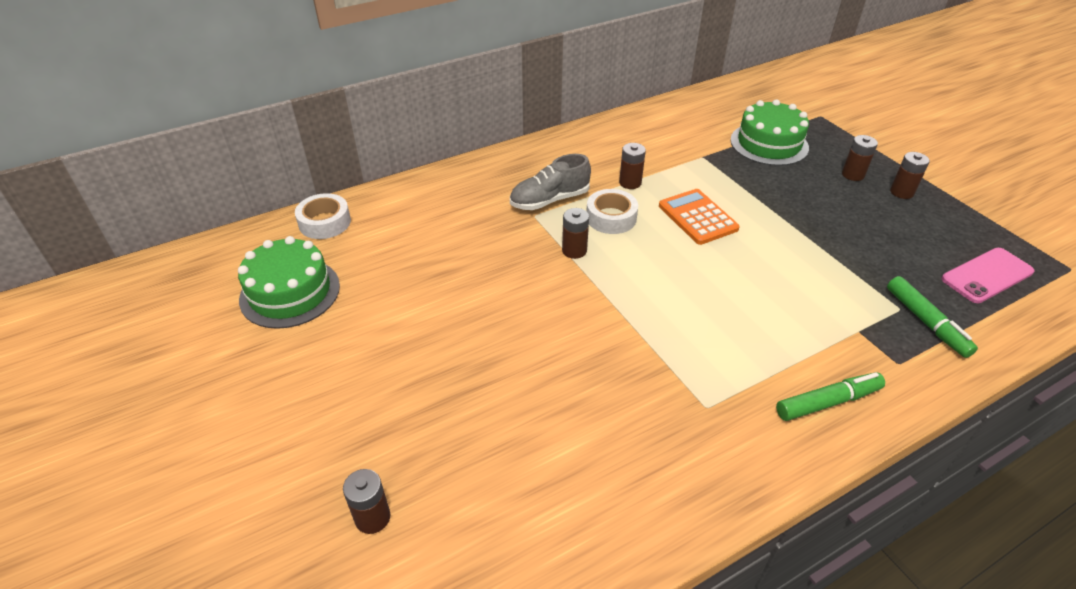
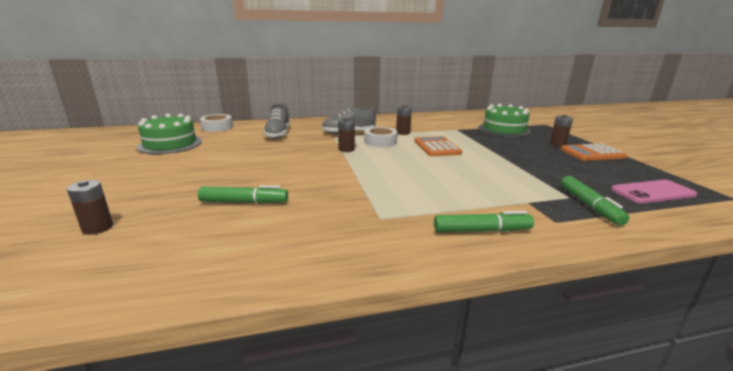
camera: 15 degrees right, 20 degrees down
brown battery [890,152,930,199] -> orange calculator [561,143,627,161]
none -> green marker [198,185,288,204]
none -> grey shoe [263,104,290,139]

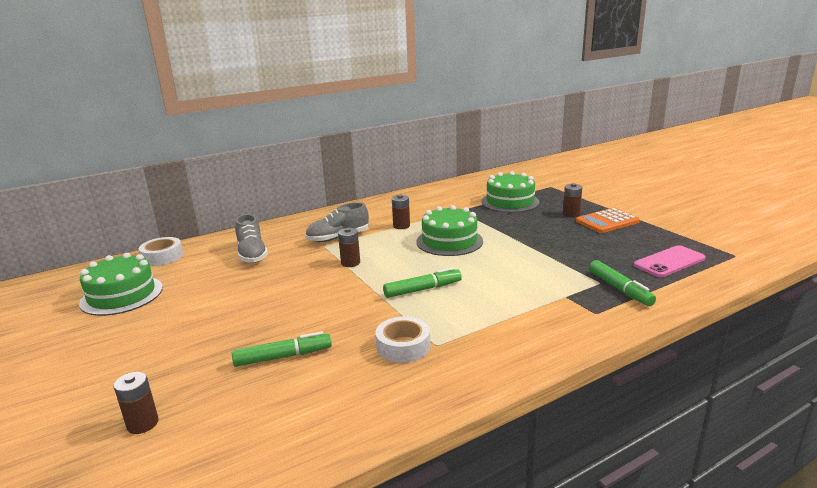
camera: 15 degrees left, 0 degrees up
white tape [364,127,397,147] -> white tape moved to [376,316,430,363]
orange calculator [414,136,462,156] -> green cake [416,205,483,256]
green marker [434,211,534,232] -> green marker moved to [383,267,462,298]

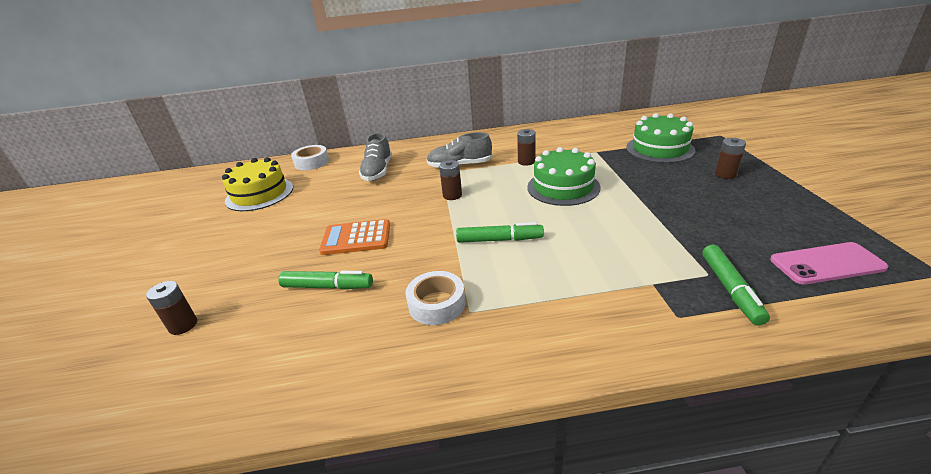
camera: 25 degrees right, 10 degrees up
green cake [79,253,163,316] -> yellow cake [222,157,293,211]
orange calculator [576,208,640,233] -> orange calculator moved to [319,219,390,255]

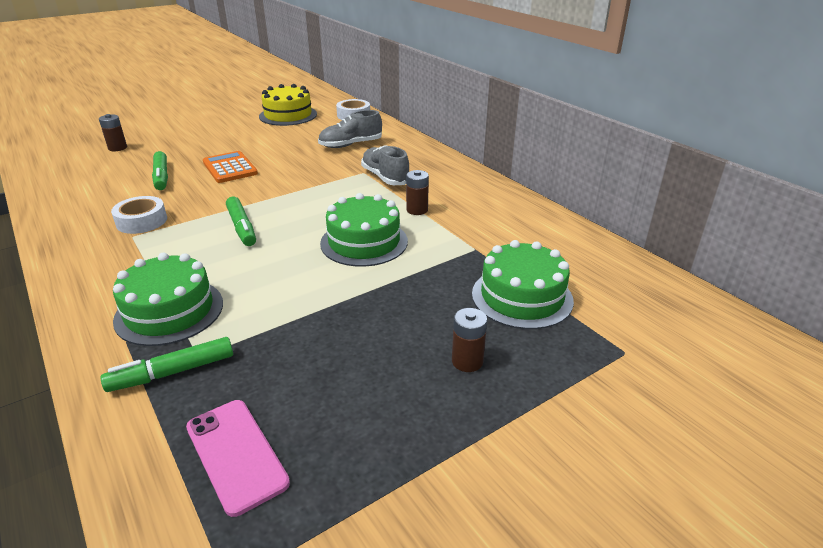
camera: 60 degrees right, 0 degrees up
brown battery [439,160,462,200] -> none
none -> green cake [113,253,223,346]

